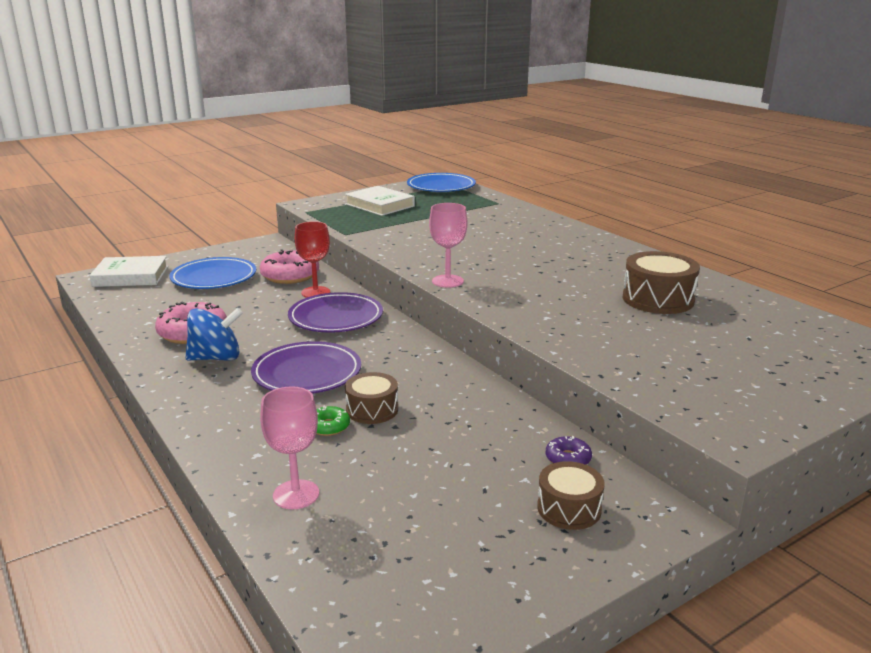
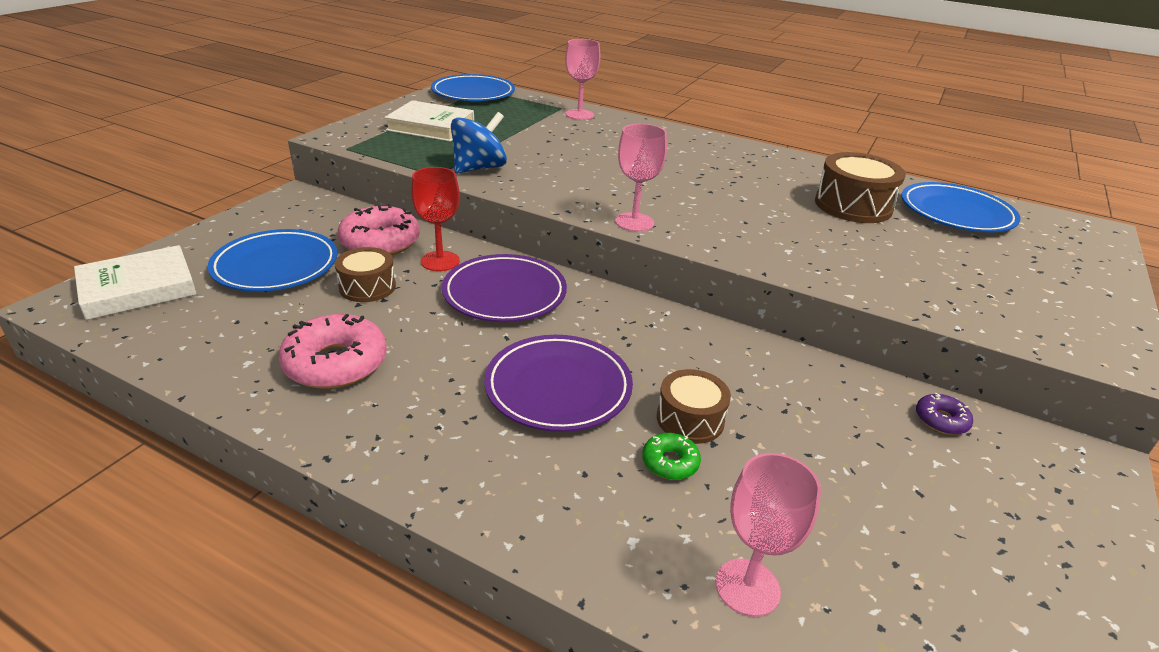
camera: 30 degrees left, 10 degrees up
blue spinning top [185,308,243,361] -> blue spinning top moved to [451,112,507,173]
brown drum [537,461,605,530] -> brown drum moved to [335,247,396,302]
none -> pink goblet [565,39,600,120]
none -> blue plate [901,182,1021,232]

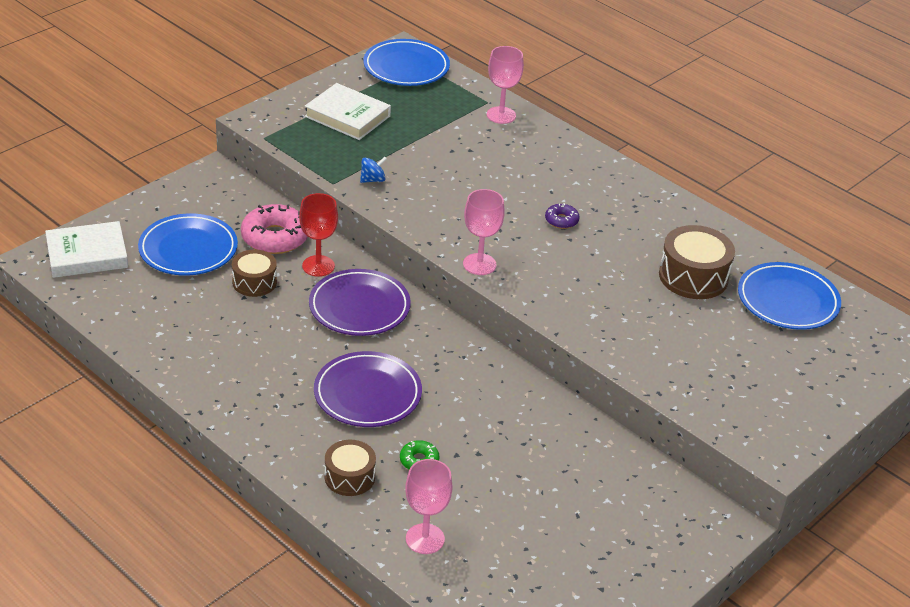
camera: 15 degrees right, 5 degrees up
pink donut [279,314,387,389] -> none
blue spinning top [451,112,507,173] -> blue spinning top [360,156,387,183], size x0.53
brown drum [657,369,731,444] -> brown drum moved to [325,440,376,496]
purple donut [916,393,973,435] -> purple donut moved to [545,203,579,229]

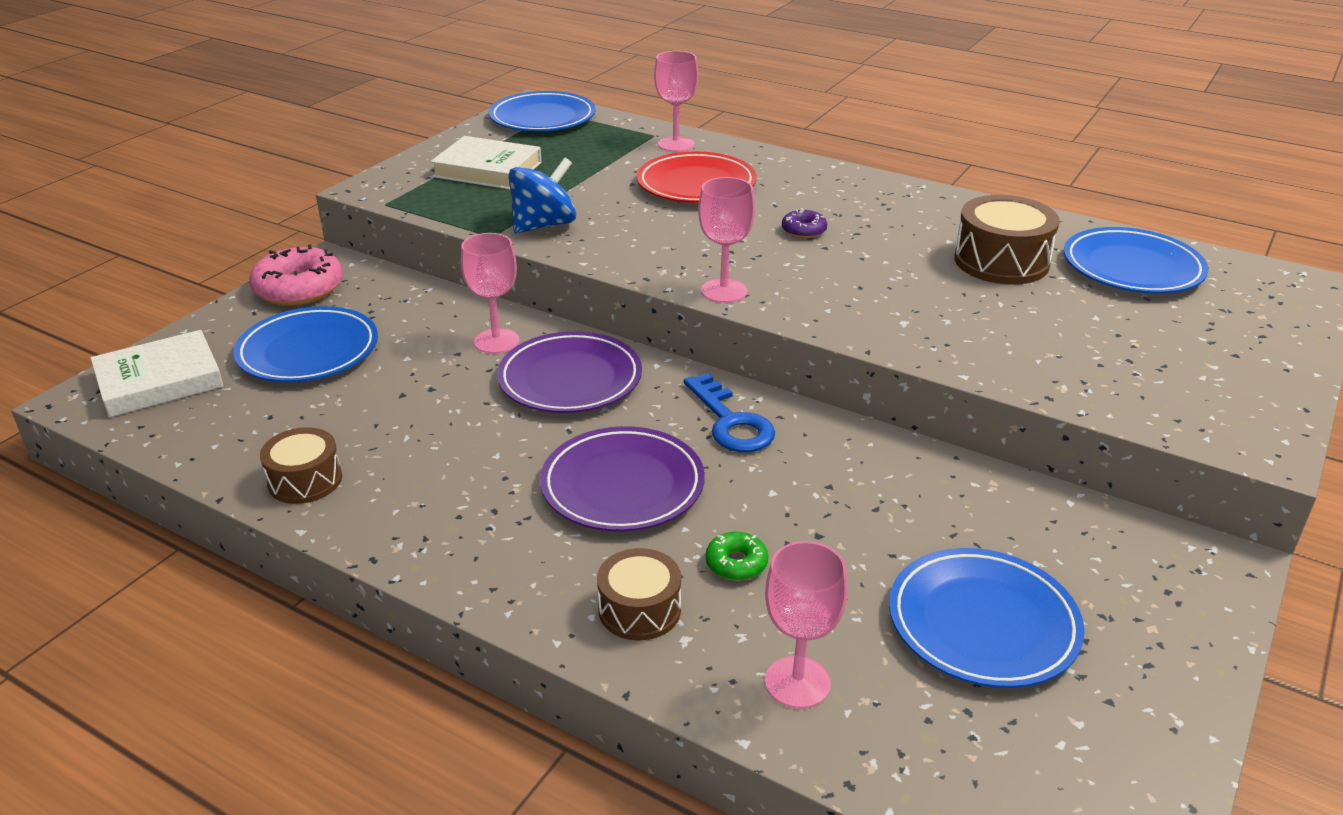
camera: 10 degrees left, 5 degrees down
brown drum [232,250,277,297] -> brown drum moved to [260,427,342,504]
pink donut [241,204,308,254] -> pink donut moved to [249,244,343,306]
red goblet [299,193,338,277] -> pink goblet [461,233,519,354]
blue spinning top [360,156,387,183] -> blue spinning top [508,157,576,234], size x1.89
none -> red plate [637,151,757,203]
none -> blue key [684,373,775,452]
none -> blue plate [889,548,1085,688]

